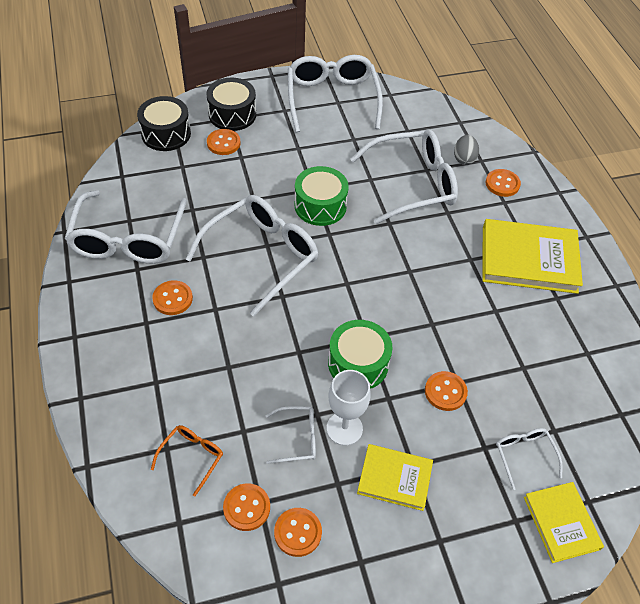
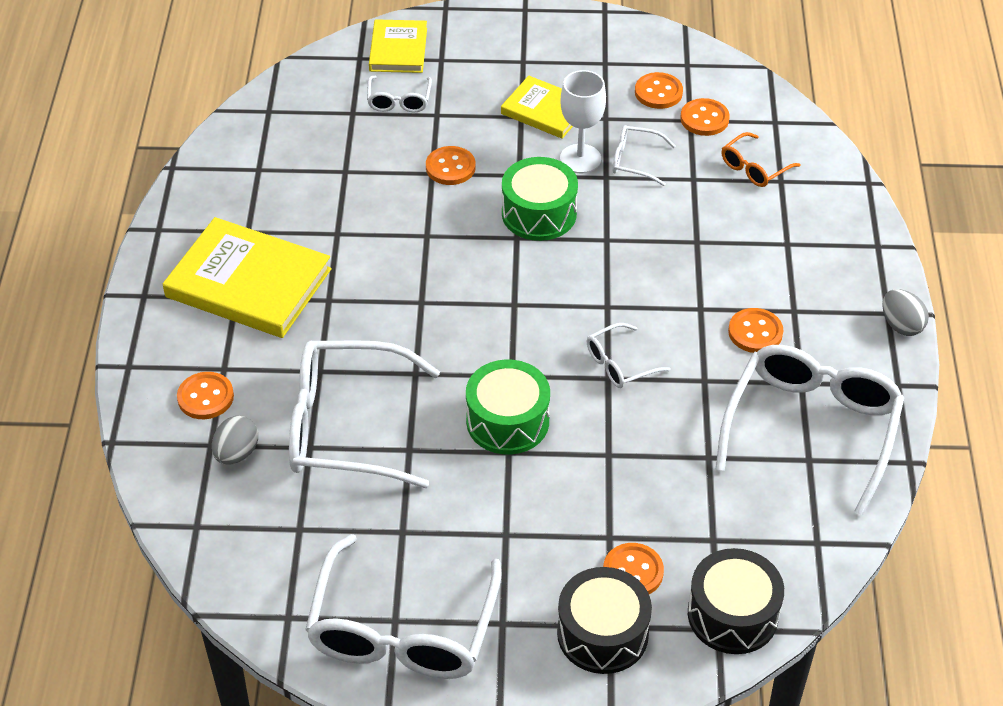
camera: 160 degrees left, 5 degrees down
white glasses [186,195,318,317] -> white glasses [587,323,671,388], size x0.46
none -> grey egg [882,289,929,336]

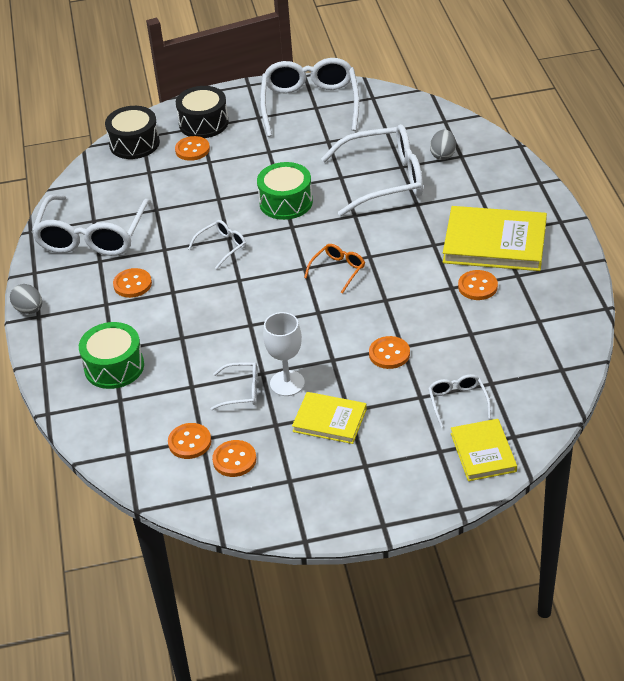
camera: 170 degrees right, 5 degrees down
orange button [177,372,234,419] -> orange button moved to [458,270,498,300]
green drum [502,157,578,241] -> green drum moved to [79,322,144,389]
orange glasses [721,132,800,187] -> orange glasses moved to [304,244,365,294]

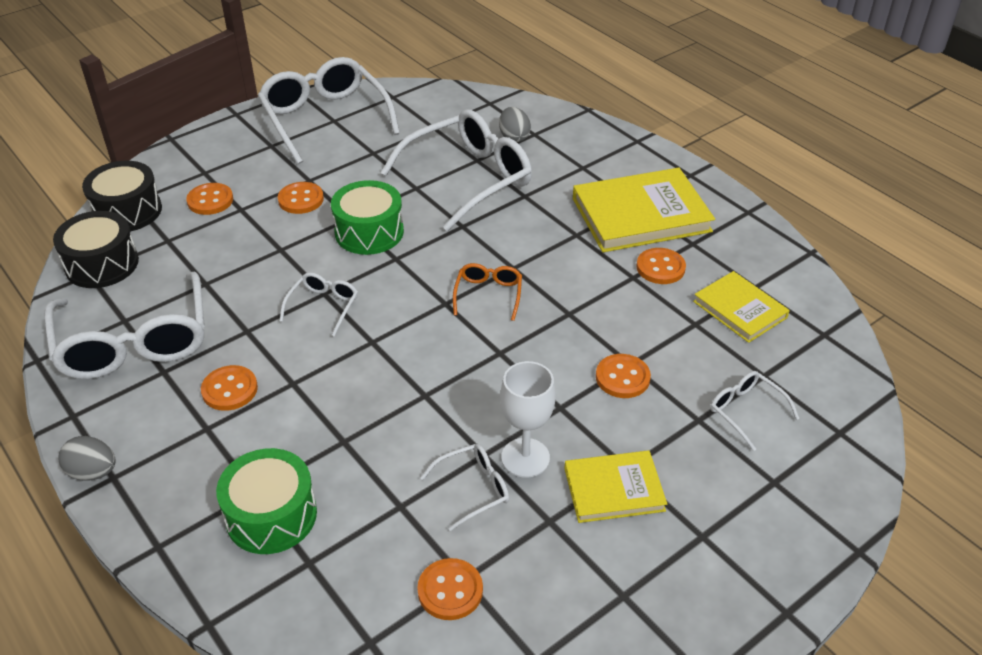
camera: 30 degrees left, 0 degrees up
black drum [176,86,229,138] -> black drum moved to [53,211,139,288]
orange button [212,440,256,477] -> orange button moved to [278,182,324,214]
yellow book [451,419,517,481] -> yellow book moved to [693,271,790,343]

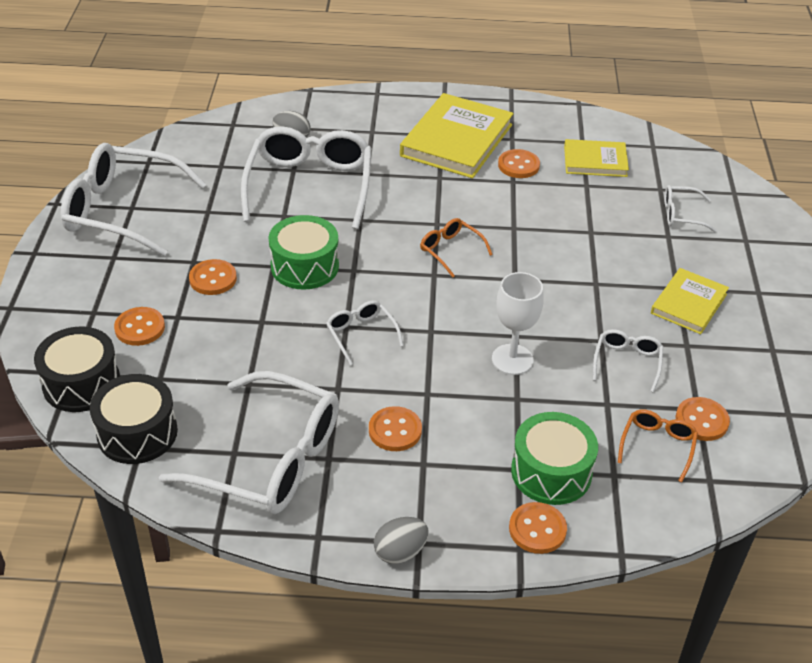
camera: 50 degrees left, 0 degrees up
white goblet [500,361,556,478] -> white goblet moved to [492,272,543,375]
orange button [596,354,651,398] -> orange button moved to [509,502,567,554]
none -> orange glasses [618,409,698,482]

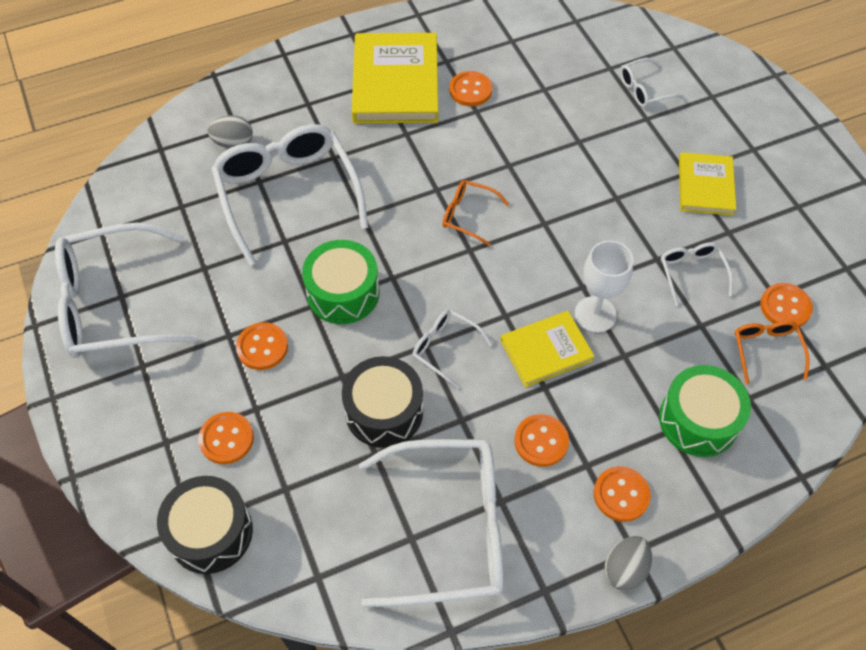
camera: 25 degrees left, 15 degrees up
black drum [90,374,178,464] -> black drum moved to [342,356,423,448]
orange button [509,502,567,554] -> orange button moved to [594,466,651,522]
yellow book [564,139,629,177] -> yellow book moved to [501,311,595,388]

